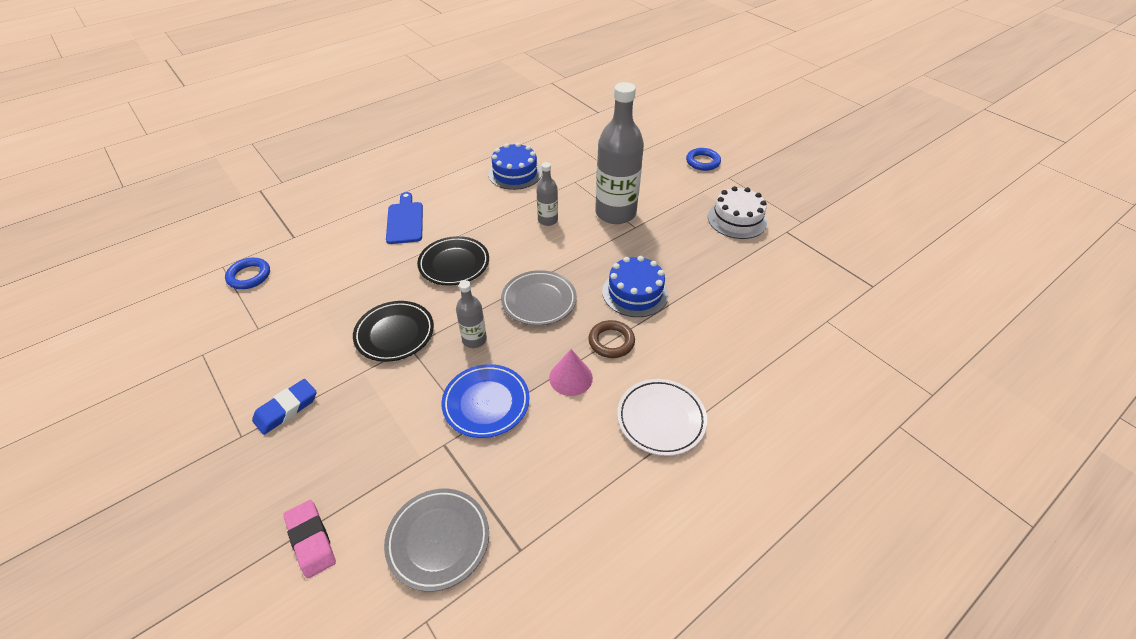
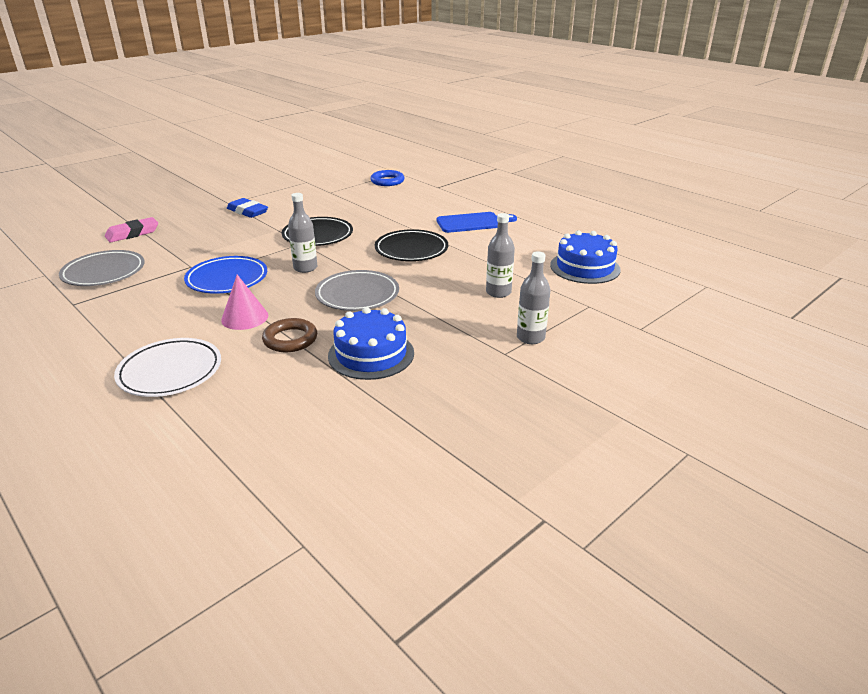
camera: 85 degrees right, 15 degrees down
grey bottle [595,82,644,224] -> grey bottle [517,252,550,344], size x0.49
blue ring [686,148,721,171] -> none
white cake [708,186,767,239] -> none

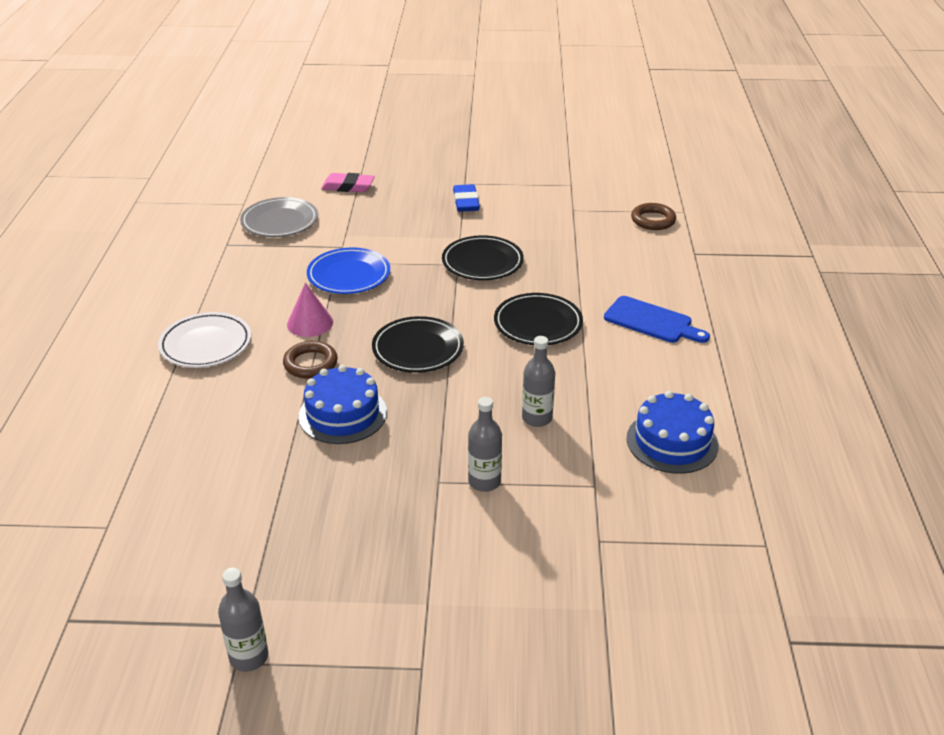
camera: 45 degrees right, 5 degrees up
grey bottle [288,193,317,273] -> grey bottle moved to [218,568,269,672]
grey plate [315,270,399,311] -> black plate [372,316,464,373]
blue ring [370,170,404,186] -> brown ring [631,203,676,230]

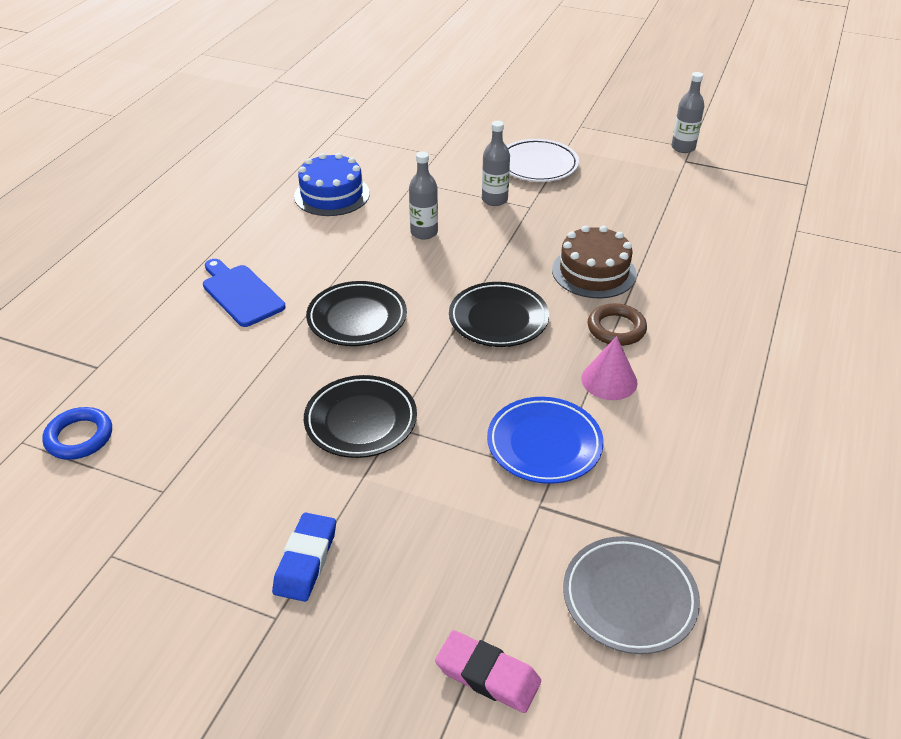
camera: 160 degrees left, 5 degrees up
white plate [158,312,251,368] -> white plate moved to [507,139,579,182]
blue cake [298,365,387,444] -> brown cake [552,225,637,298]
brown ring [631,203,676,230] -> blue ring [42,407,112,460]

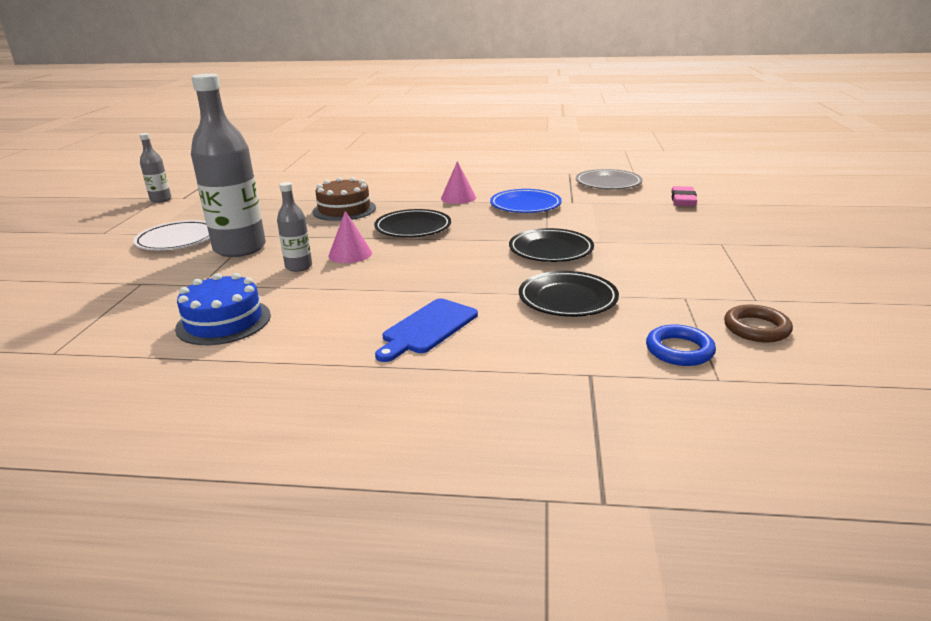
camera: 105 degrees left, 15 degrees down
blue eraser [272,513,336,602] -> none
black plate [306,281,407,346] -> black plate moved to [519,271,619,317]
grey bottle [482,121,510,206] -> grey bottle [191,73,266,257], size x2.06
brown ring [588,303,647,346] -> brown ring moved to [724,305,793,343]
none -> pink cone [329,211,372,263]

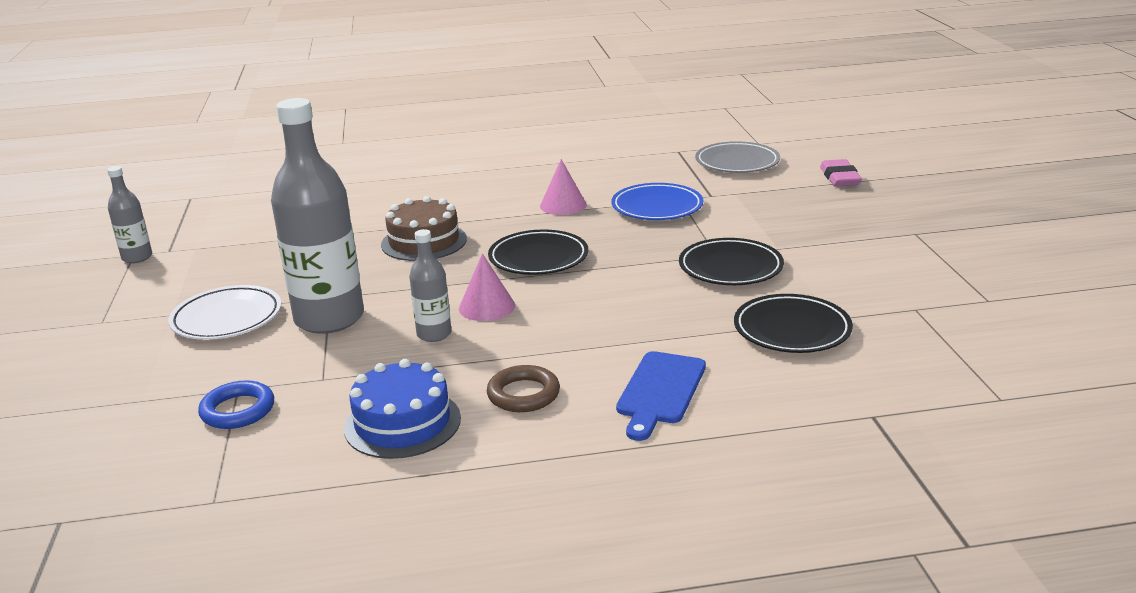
camera: 15 degrees left, 0 degrees up
blue ring [646,324,716,366] -> blue ring moved to [198,380,274,429]
brown ring [724,305,793,343] -> brown ring moved to [487,365,560,412]

